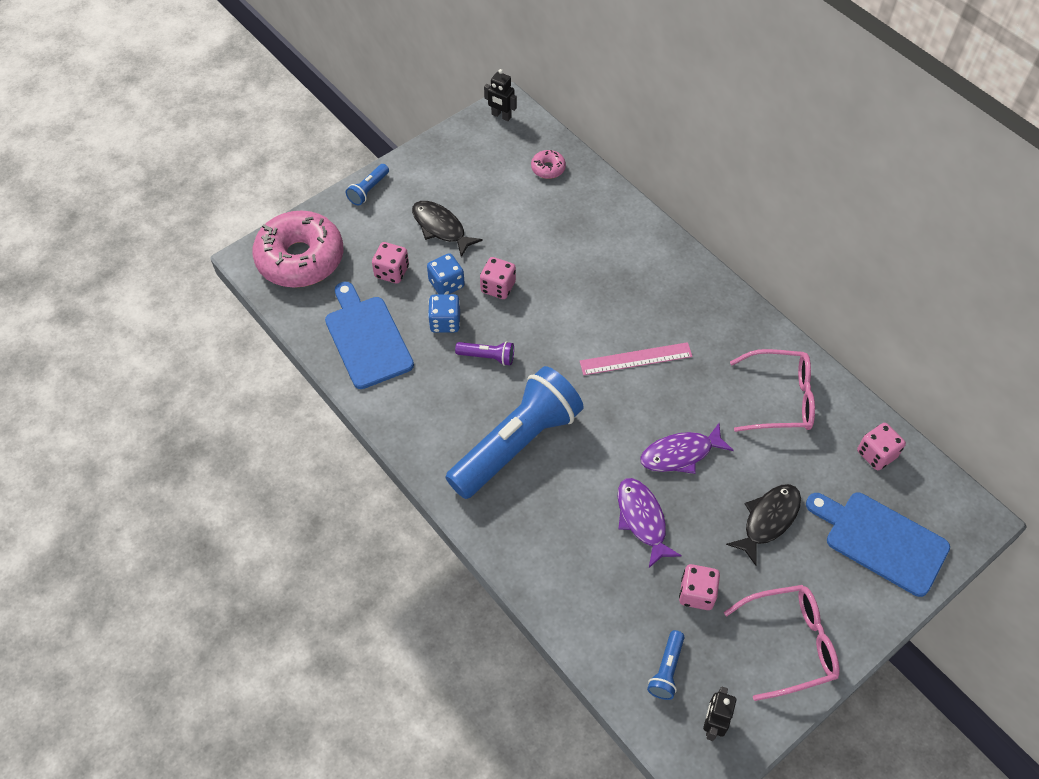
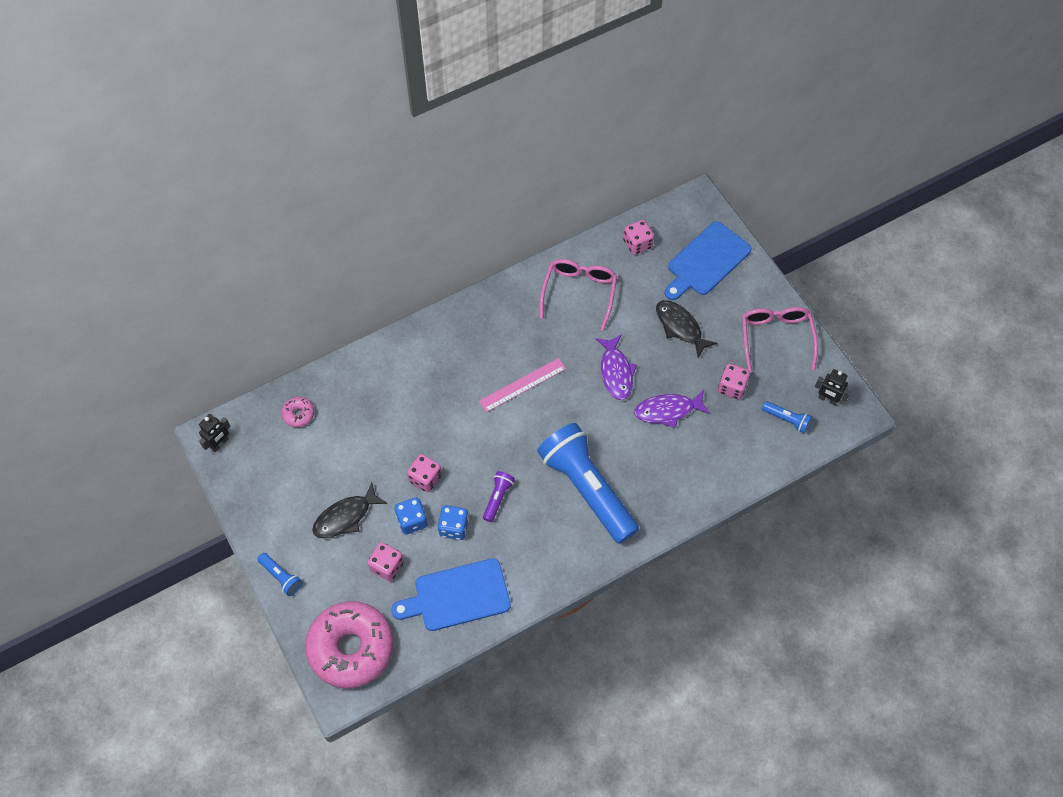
camera: 80 degrees left, 5 degrees up
pink ruler [580,342,693,375] -> pink ruler turned 60 degrees clockwise [479,358,566,412]

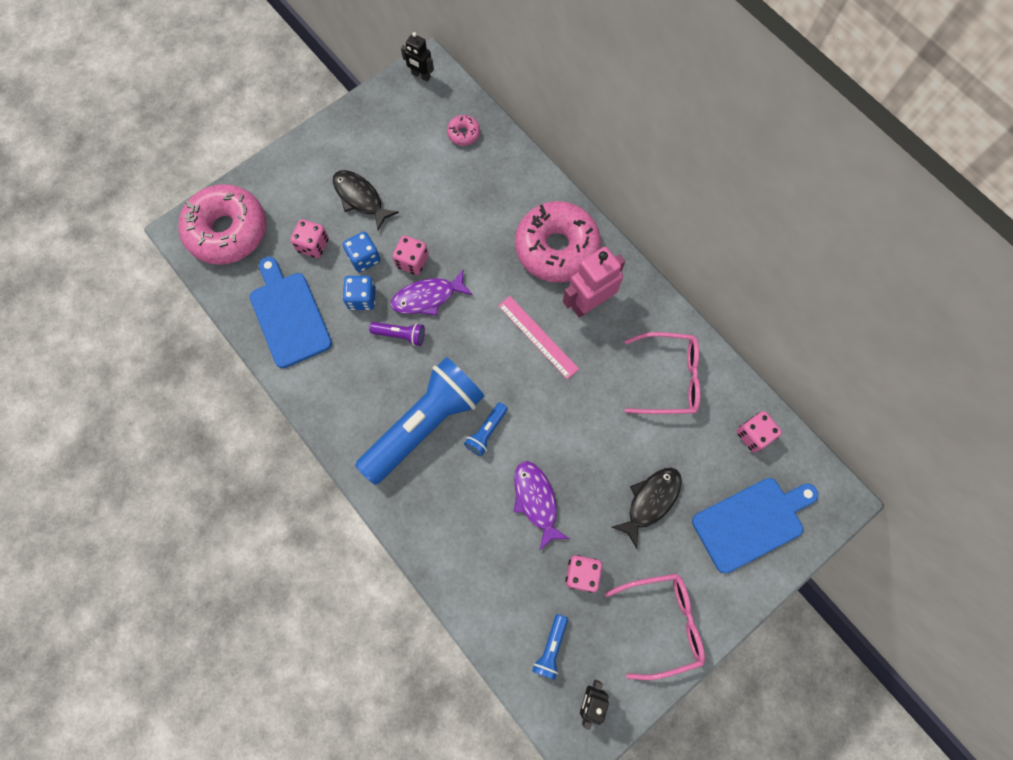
camera: 80 degrees right, 10 degrees up
blue flashlight [258,553,303,596] -> blue flashlight moved to [464,402,508,456]
purple fish [595,334,637,400] -> purple fish moved to [391,270,473,316]
blue cutting board [664,221,752,300] -> blue cutting board turned 120 degrees clockwise [692,478,818,573]
none -> pink donut [515,201,601,283]
none -> pink robot [563,246,625,318]

